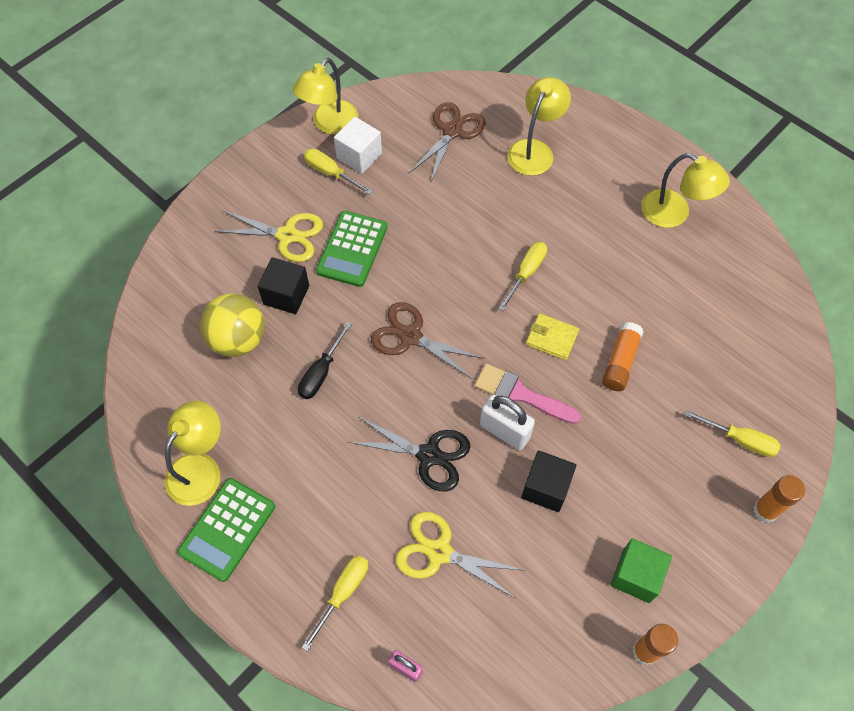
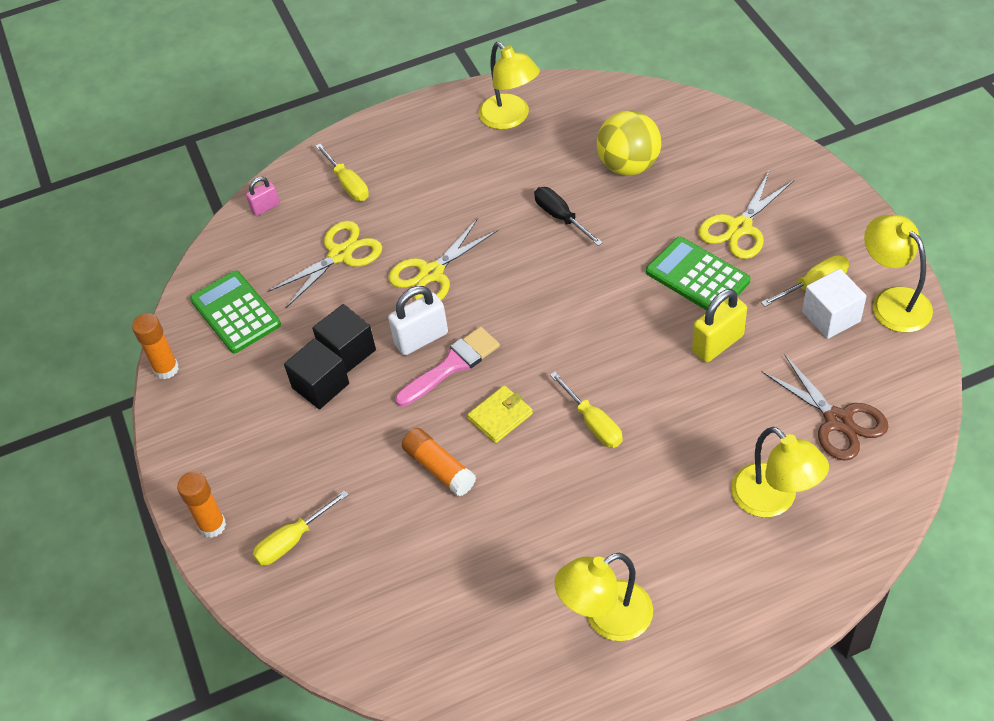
camera: 120 degrees right, 10 degrees down
green calculator [178,478,275,582] -> green calculator moved to [190,271,281,353]
black cube [258,257,309,314] -> black cube moved to [284,338,349,409]
black scissors [349,417,471,491] -> yellow scissors [388,218,498,300]
brown scissors [371,302,485,379] -> none
green cube [610,538,672,603] -> none
none -> yellow padlock [692,289,747,363]

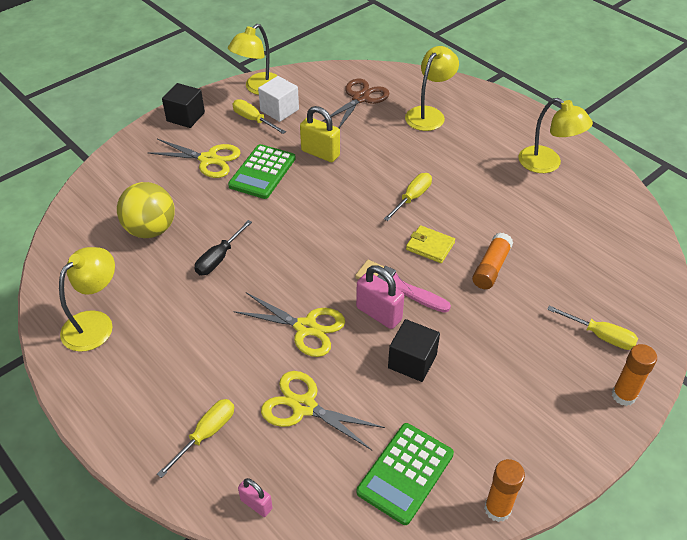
camera: 115 degrees left, 5 degrees down
black cube [284,338,349,409] -> black cube moved to [162,83,205,128]
white padlock [388,286,448,355] -> pink padlock [356,265,404,329]

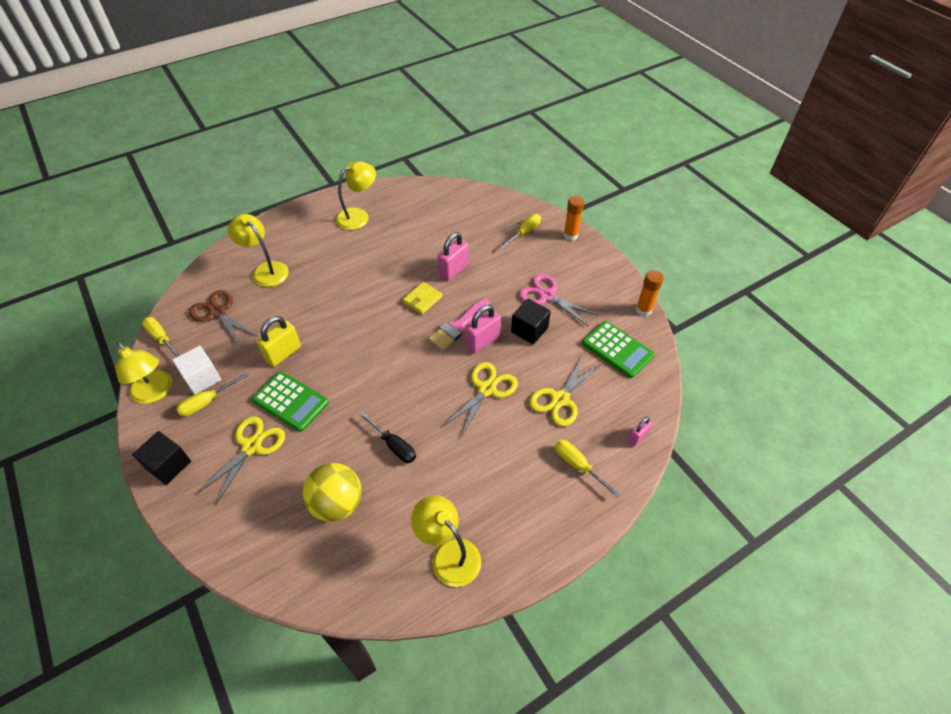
camera: 80 degrees left, 5 degrees up
yellow screwdriver [384,173,432,221] -> yellow screwdriver moved to [142,317,180,357]
orange glue stick [472,233,513,289] -> pink padlock [438,232,469,281]
none -> pink scissors [519,274,599,327]

